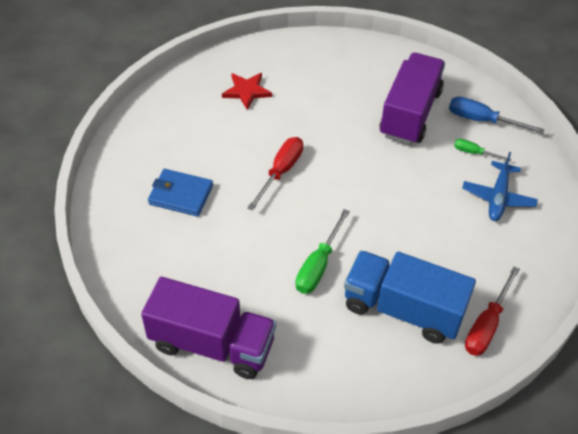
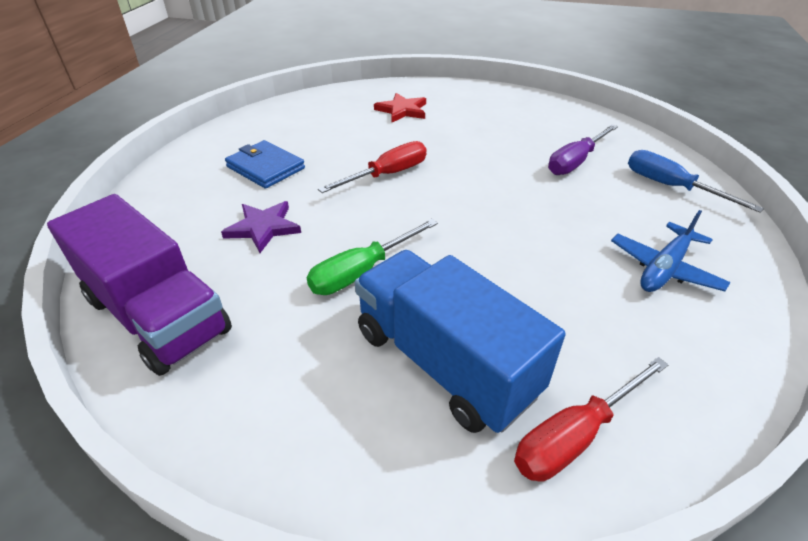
camera: 25 degrees right, 10 degrees down
purple truck [380,53,445,145] -> purple screwdriver [548,124,618,175]
green screwdriver [454,139,511,161] -> none
none -> purple star [221,201,301,253]

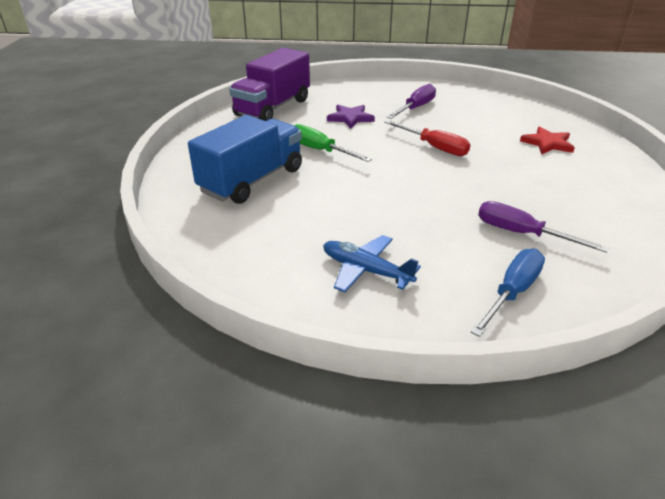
camera: 80 degrees right, 5 degrees down
blue wallet [225,140,305,189] -> purple screwdriver [387,84,436,119]
red screwdriver [514,357,668,482] -> none

